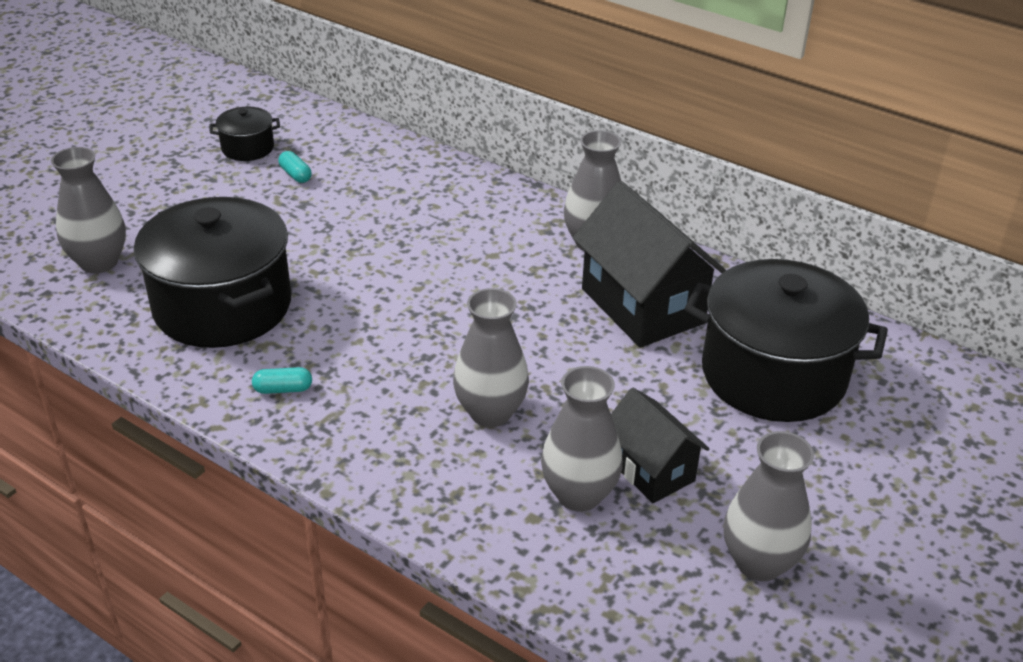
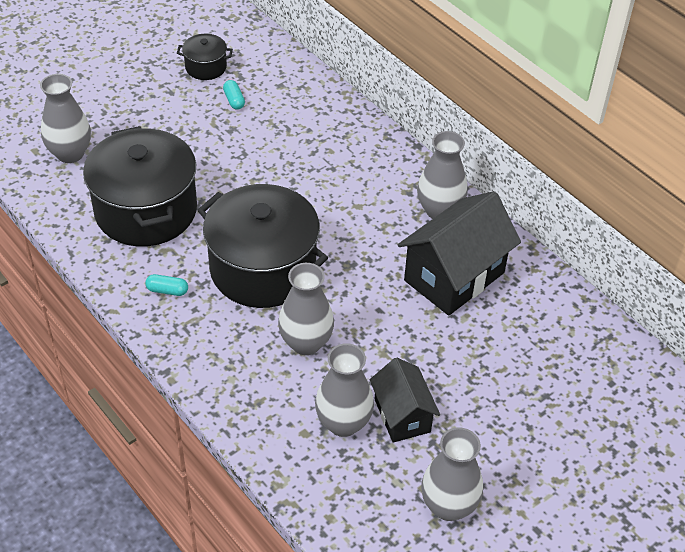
camera: 15 degrees right, 10 degrees up
black house [573,181,726,347] -> black house turned 60 degrees clockwise [398,191,521,316]
black pot [685,259,888,422] -> black pot moved to [198,184,328,308]

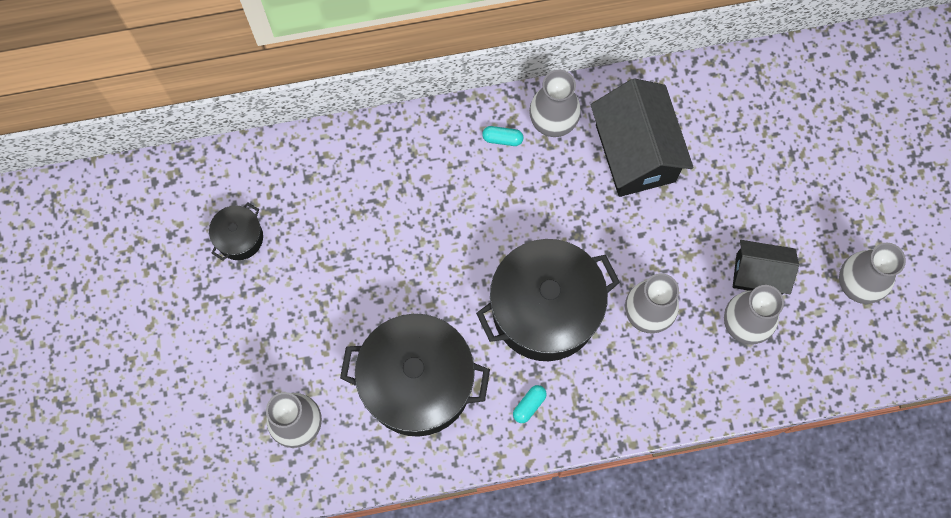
camera: 60 degrees left, 25 degrees up
turquoise capsule [223,80,245,110] -> turquoise capsule moved to [482,126,523,146]

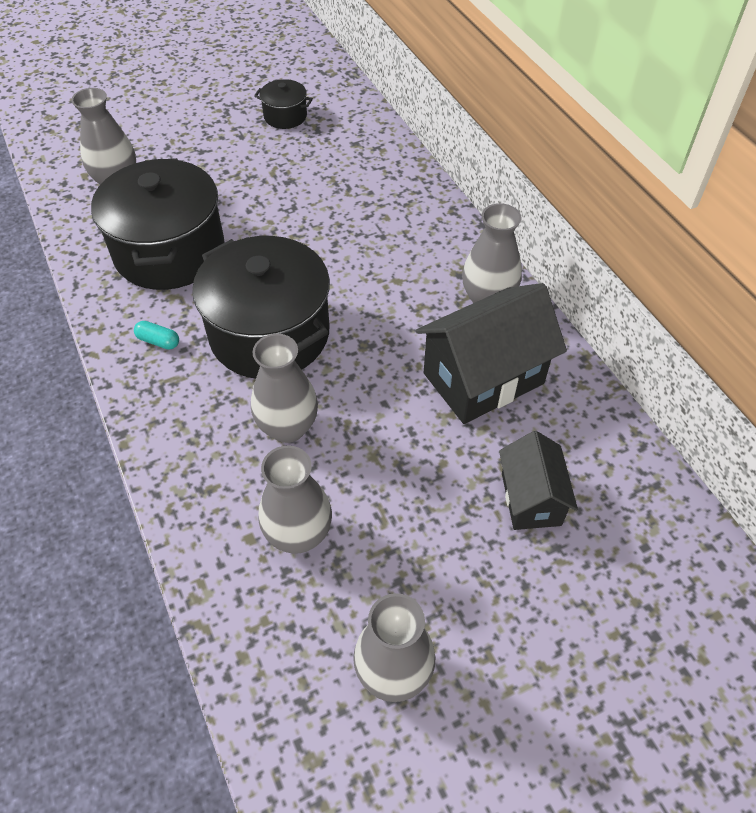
camera: 75 degrees right, 20 degrees down
turquoise capsule [482,126,523,146] -> none
black house [733,240,799,295] -> black house moved to [499,431,578,530]

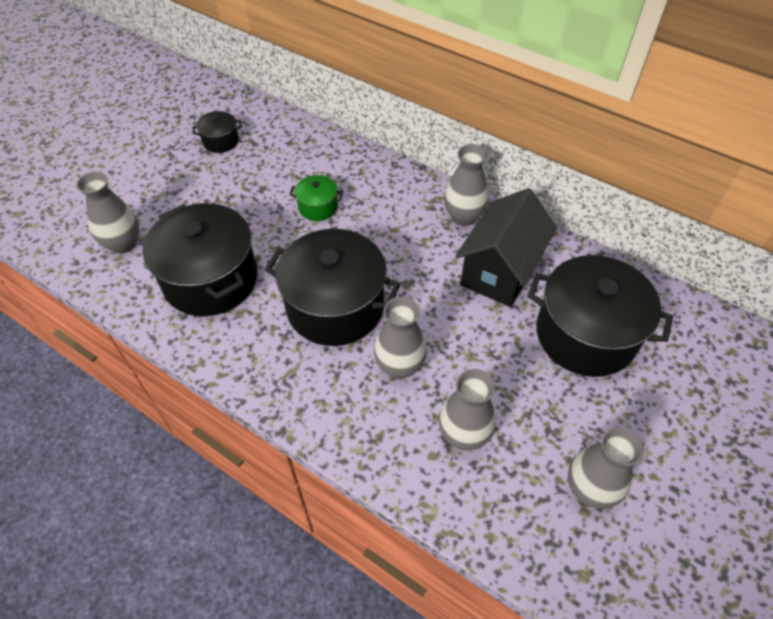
camera: 30 degrees left, 0 degrees up
turquoise capsule [134,321,179,350] -> none
black house [499,431,578,530] -> black pot [527,255,673,377]
none -> green pot [289,175,343,221]

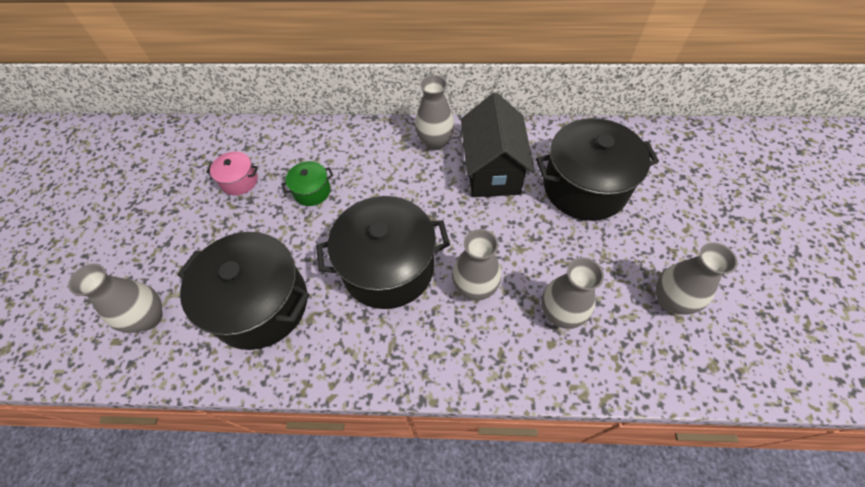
camera: 30 degrees left, 5 degrees up
black pot [192,111,242,153] -> none
none -> pink pot [207,151,258,195]

